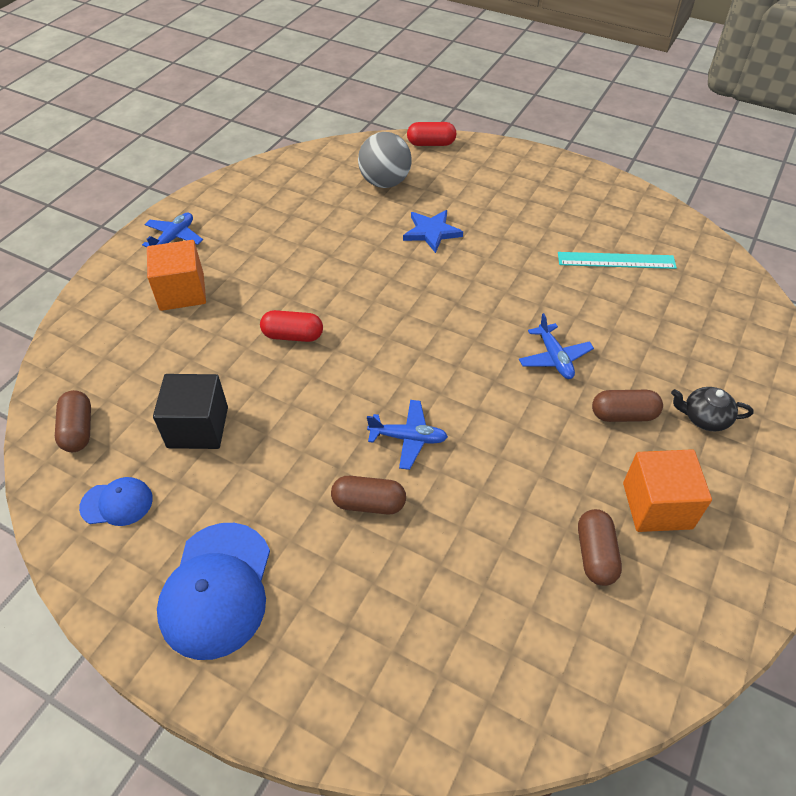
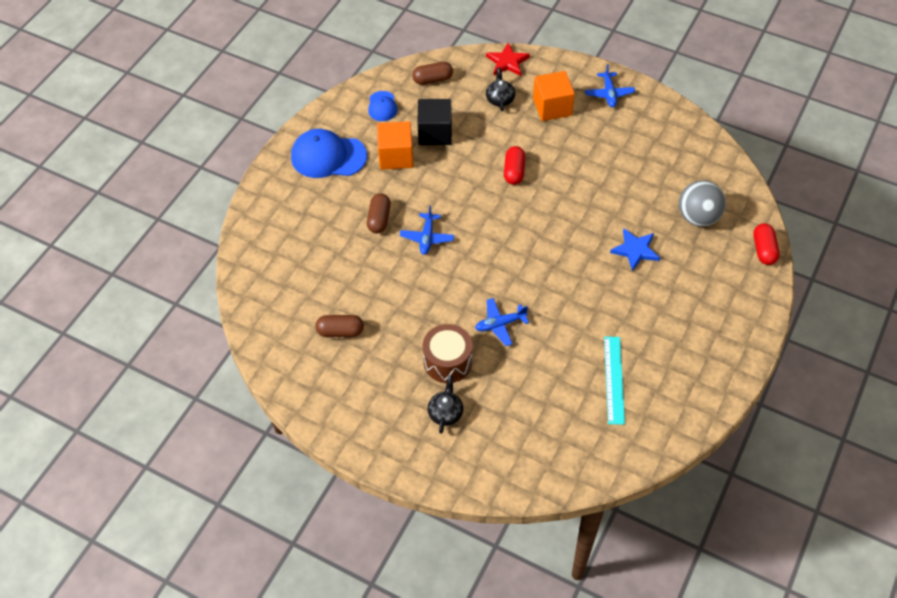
camera: 90 degrees right, 5 degrees up
blue plane [142,212,203,247] -> blue plane turned 60 degrees clockwise [585,64,635,107]
brown capsule [592,390,663,422] -> brown drum [423,324,472,383]
orange cube [623,449,712,532] -> orange cube moved to [377,121,413,170]
none -> red star [486,43,530,76]
none -> black teapot [486,67,515,111]

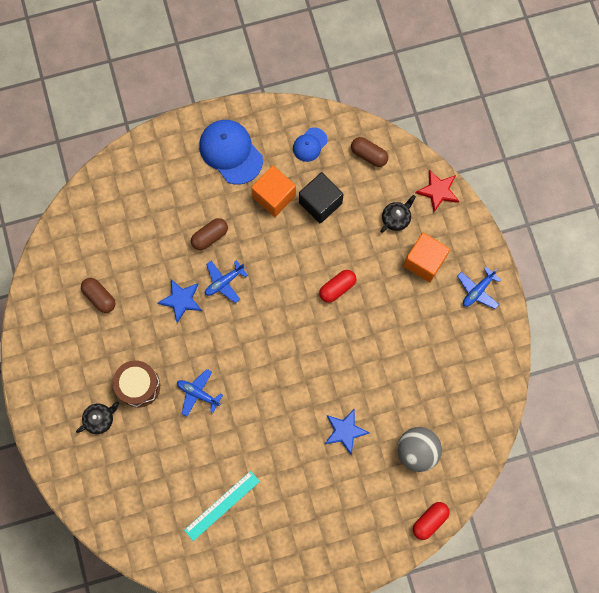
camera: 45 degrees right, 20 degrees up
none -> blue star [158,279,202,323]

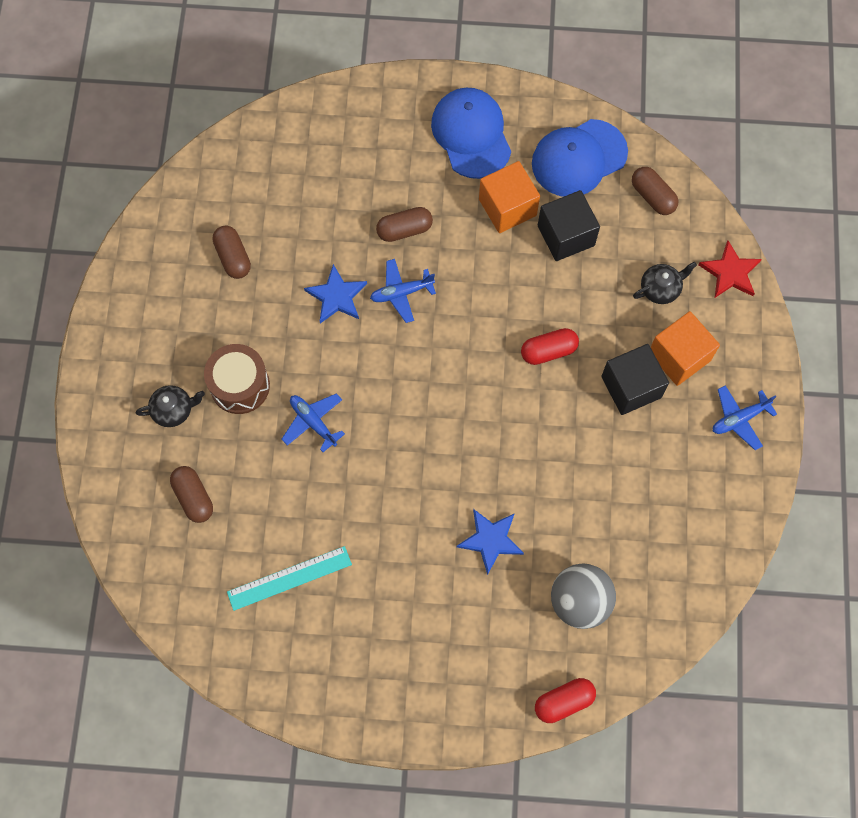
camera: 20 degrees right, 5 degrees down
blue cap [293,127,328,162] -> blue cap [532,119,628,197], size x1.86
none -> brown capsule [170,466,213,523]
none -> black cube [601,344,669,415]

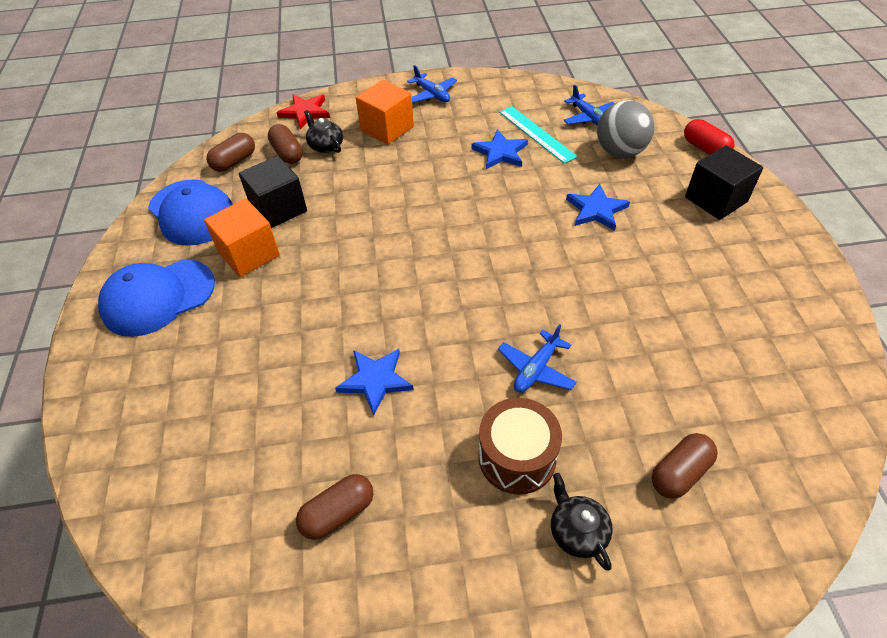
camera: 100 degrees left, 20 degrees down
turquoise ruler [227,546,352,611] -> turquoise ruler moved to [499,106,578,164]
blue plane [370,259,436,323] -> blue plane moved to [563,85,615,126]
brown capsule [376,207,433,242] -> brown capsule moved to [268,124,303,164]
red capsule [521,328,579,365] -> none
black cube [601,344,669,415] -> black cube moved to [685,145,763,220]
none -> blue star [471,129,528,169]

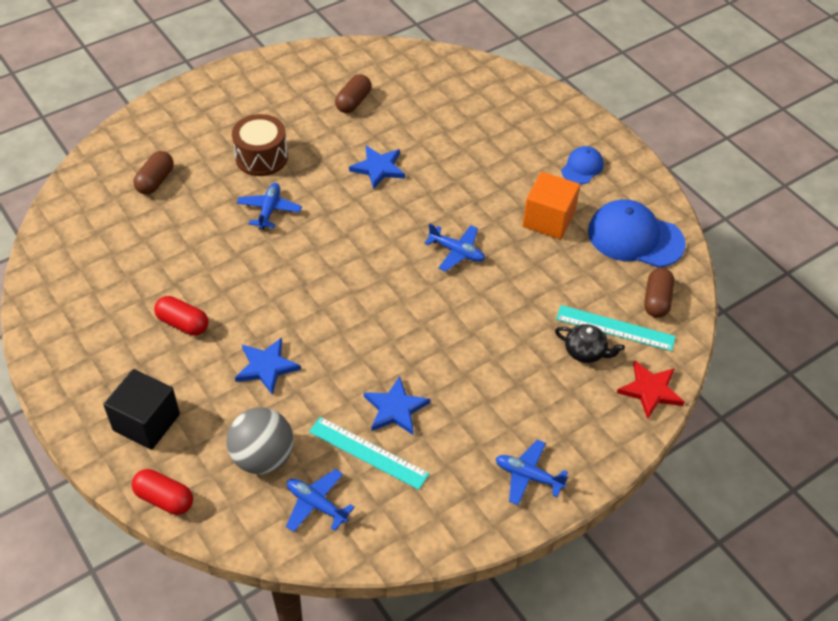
camera: 150 degrees right, 0 degrees up
blue cap [98,259,215,337] -> blue cap [561,146,604,184], size x0.54
black cube [239,156,307,228] -> none
brown capsule [268,124,303,164] -> turquoise ruler [556,305,676,351]
orange cube [356,80,414,145] -> none
black teapot [551,473,613,570] -> none
none -> red capsule [154,296,209,336]
none -> blue plane [424,223,485,272]

